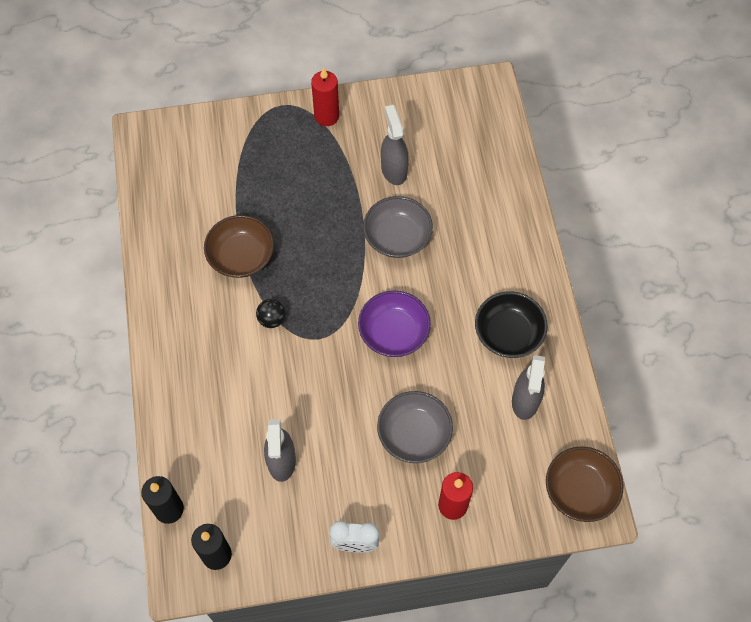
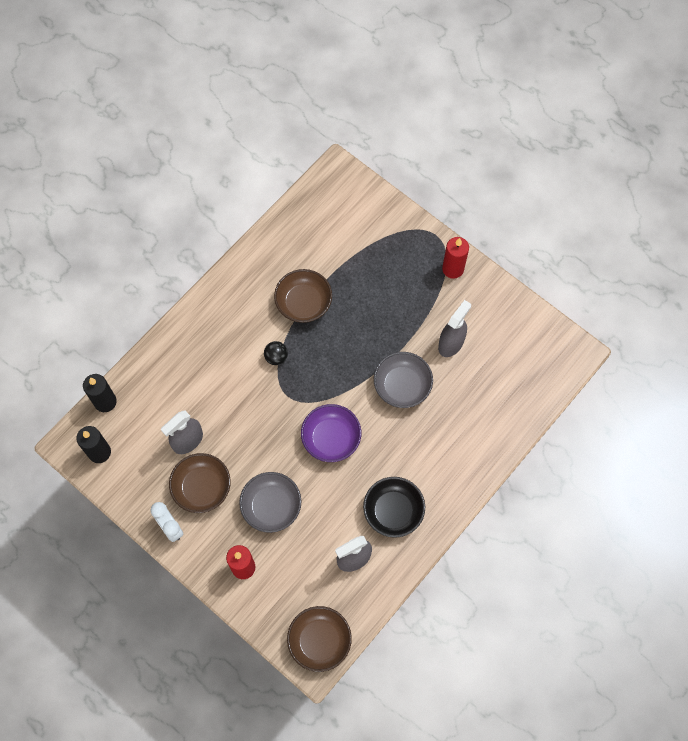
camera: 50 degrees right, 5 degrees up
none -> brown bowl [169,453,231,513]

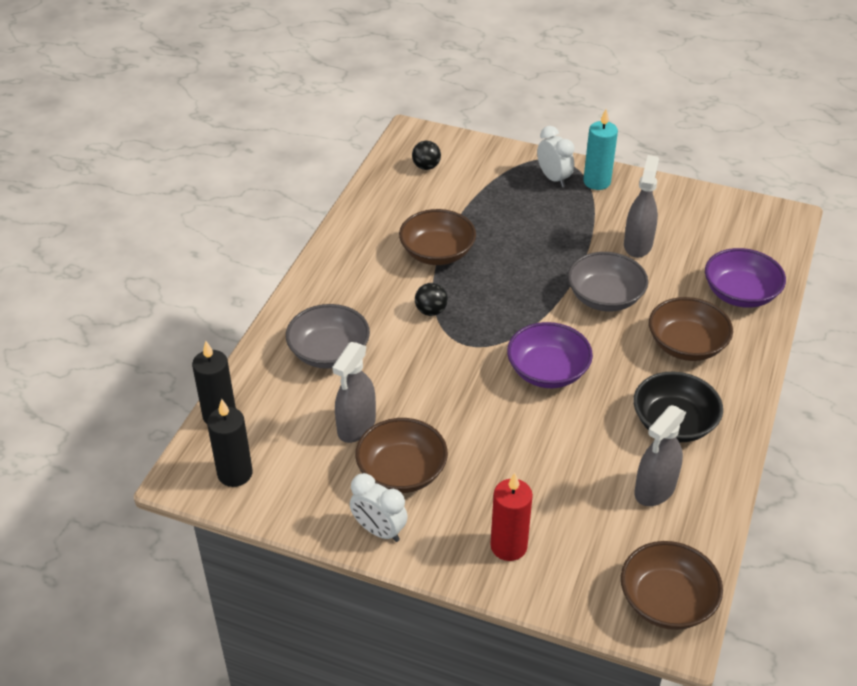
camera: 20 degrees left, 25 degrees down
grey bowl [239,472,301,533] -> grey bowl moved to [286,304,370,369]
red candle [442,237,469,279] -> turquoise candle [583,109,618,190]
none -> black ball [412,141,441,170]
none -> white clock [537,126,575,187]
none -> brown bowl [649,297,733,361]
none -> purple bowl [705,248,786,308]

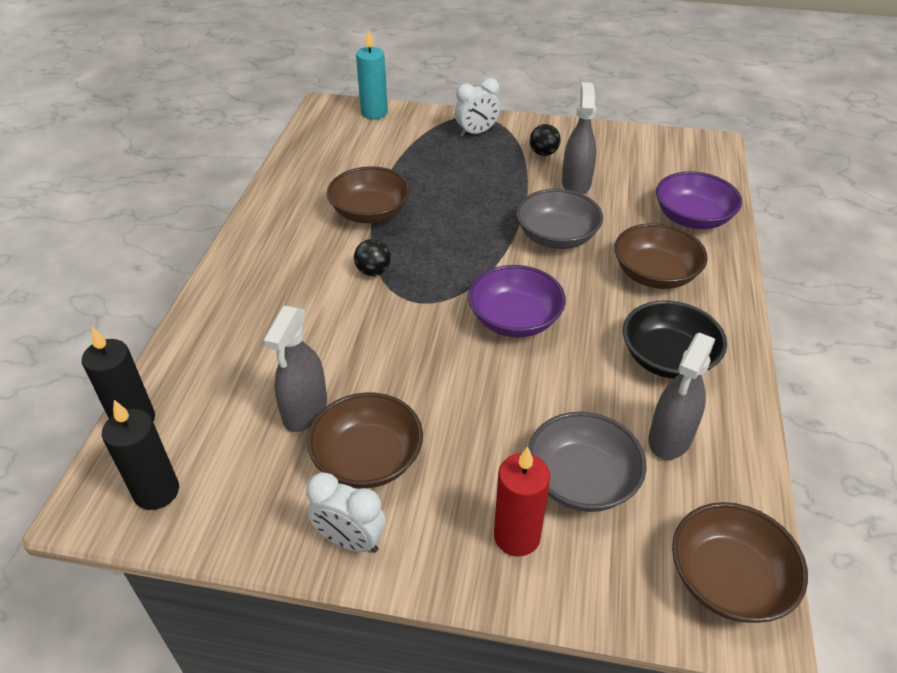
camera: 10 degrees left, 0 degrees up
grey bowl [286,304,370,369] -> grey bowl moved to [528,412,647,512]
black ball [412,141,441,170] -> black ball moved to [530,124,561,156]
white clock [537,126,575,187] -> white clock turned 105 degrees clockwise [455,78,500,137]
turquoise candle [583,109,618,190] -> turquoise candle moved to [356,29,388,119]

